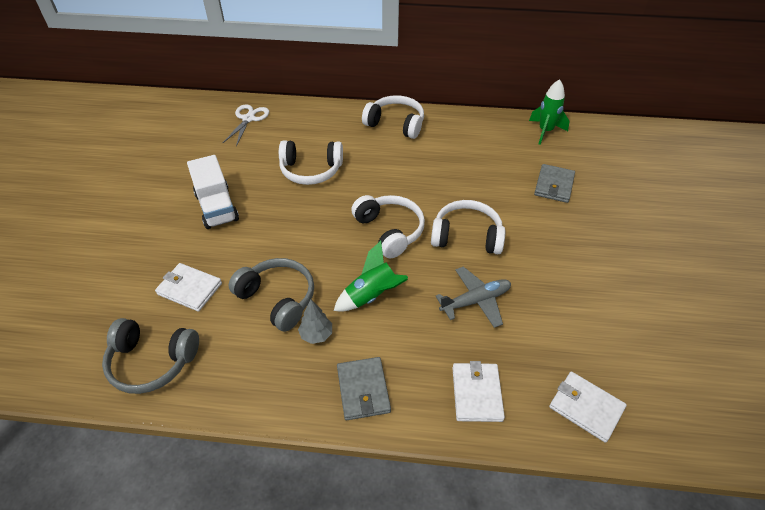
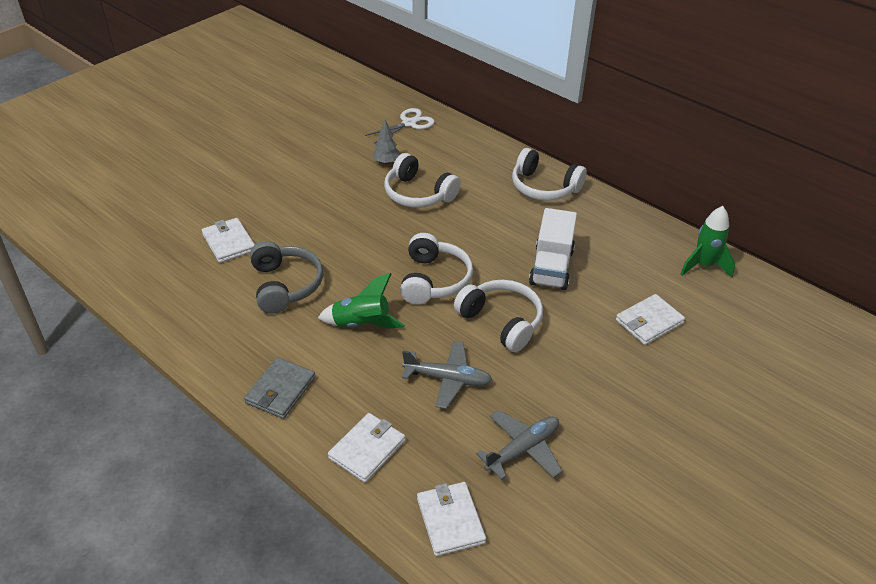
camera: 35 degrees right, 5 degrees down
grey headphones [102,318,199,394] -> none
white truck [187,155,239,229] -> white truck moved to [529,208,577,290]
grey tree [298,299,332,344] -> grey tree moved to [372,120,400,164]
white headphones [362,95,424,139] -> white headphones turned 150 degrees clockwise [512,148,587,201]
grey wallet [534,164,575,203] -> white wallet [616,294,685,345]
none -> grey plane [476,410,562,480]

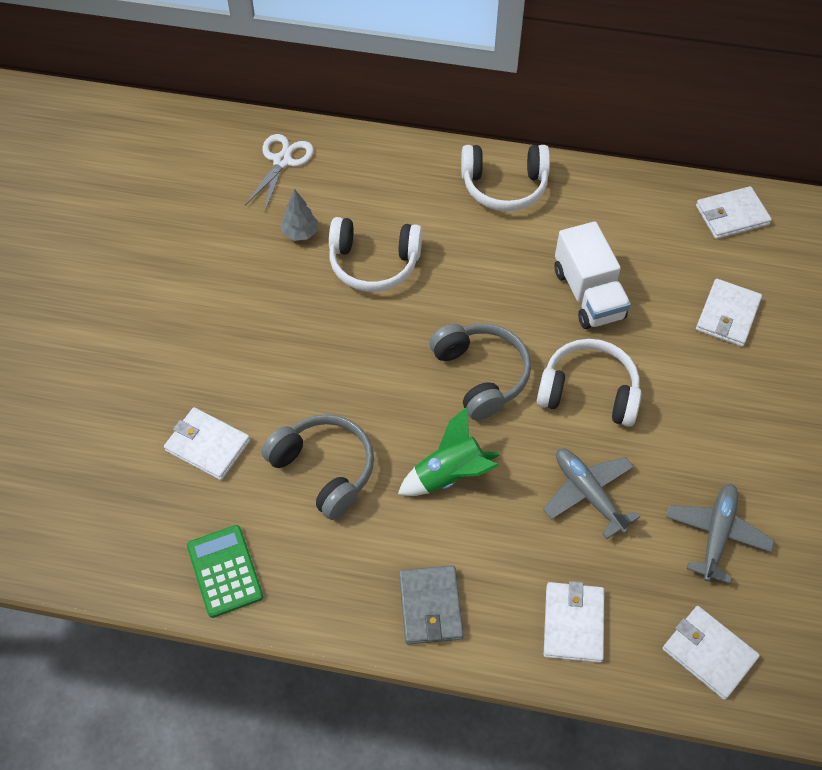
camera: 30 degrees left, 15 degrees up
white headphones [400,233,473,305] -> grey headphones [429,323,531,420]
grey plane [402,341,492,409] -> grey plane turned 105 degrees counterclockwise [543,448,640,539]
green rocket [680,206,735,277] -> white wallet [696,186,772,239]
none -> green calculator [187,525,263,618]

